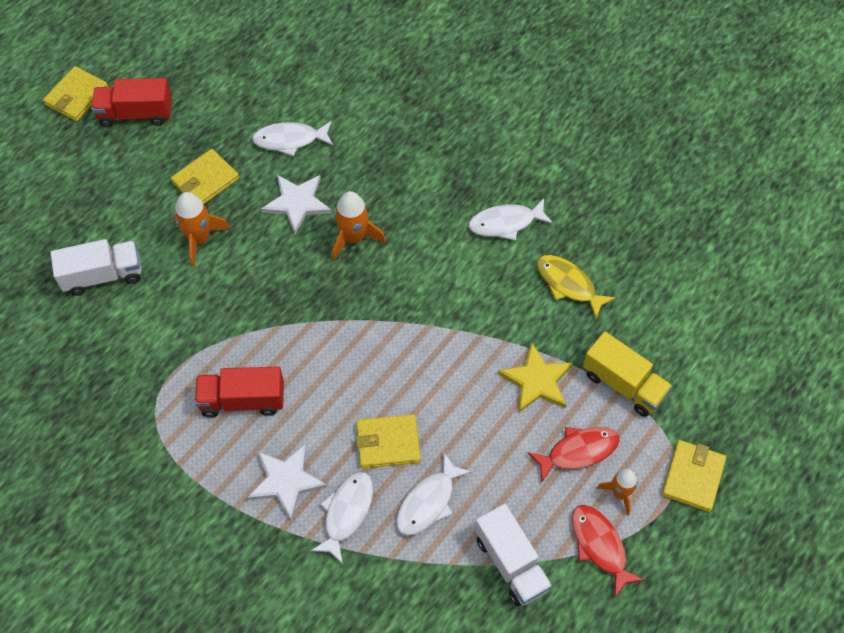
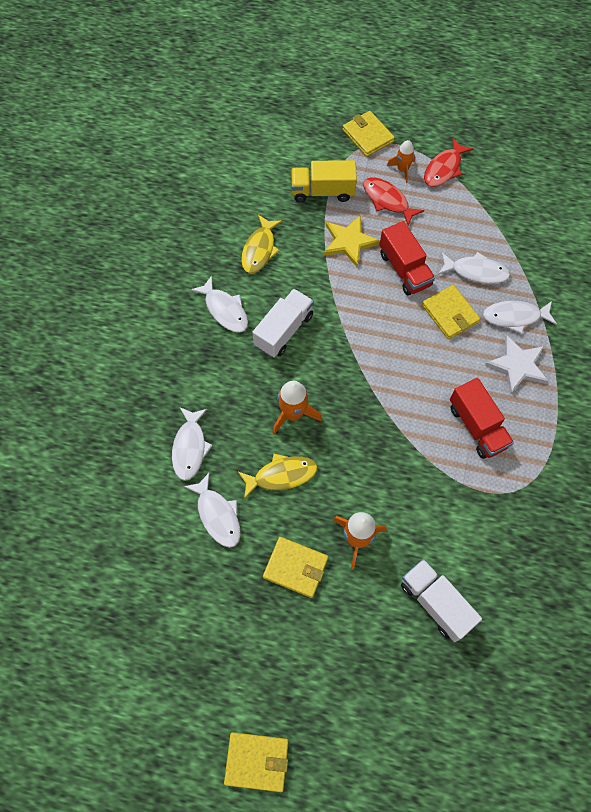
camera: 115 degrees left, 5 degrees up
red truck [91,78,172,127] -> red truck moved to [380,221,435,296]
white star [261,175,332,234] -> yellow fish [238,454,317,499]
white truck [475,504,552,606] -> white truck moved to [252,289,314,357]
yellow truck [583,332,672,417] -> yellow truck turned 105 degrees counterclockwise [291,160,357,203]
yellow wallet [662,440,726,512] -> yellow wallet turned 60 degrees clockwise [342,111,395,157]
none -> white fish [172,408,213,481]

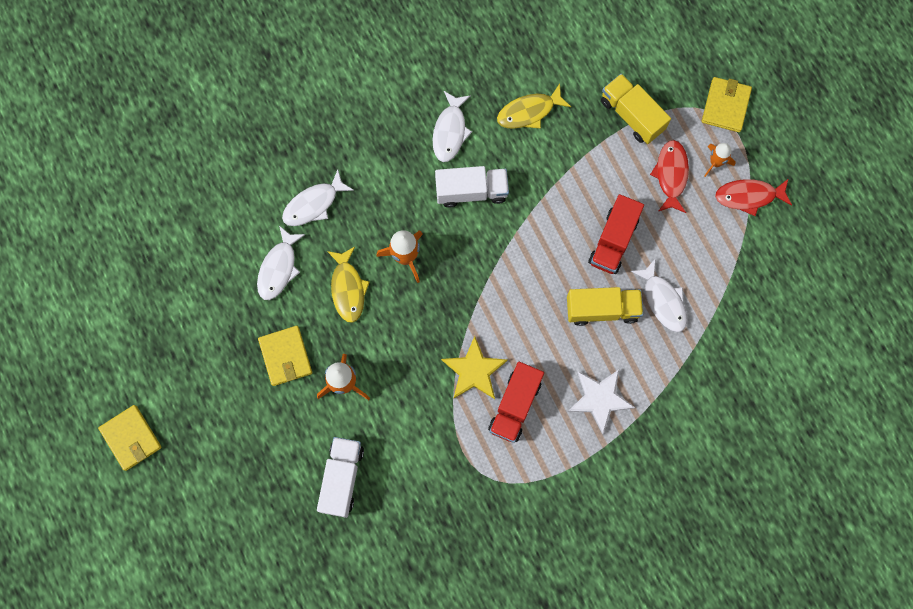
camera: 50 degrees right, 10 degrees up
yellow fish [238,454,317,499] -> yellow fish turned 45 degrees clockwise [327,247,370,323]
yellow star [323,215,380,267] -> yellow star moved to [441,336,508,399]
yellow wallet [422,285,480,339] -> yellow truck [567,287,643,326]
white fish [483,301,557,334] -> none

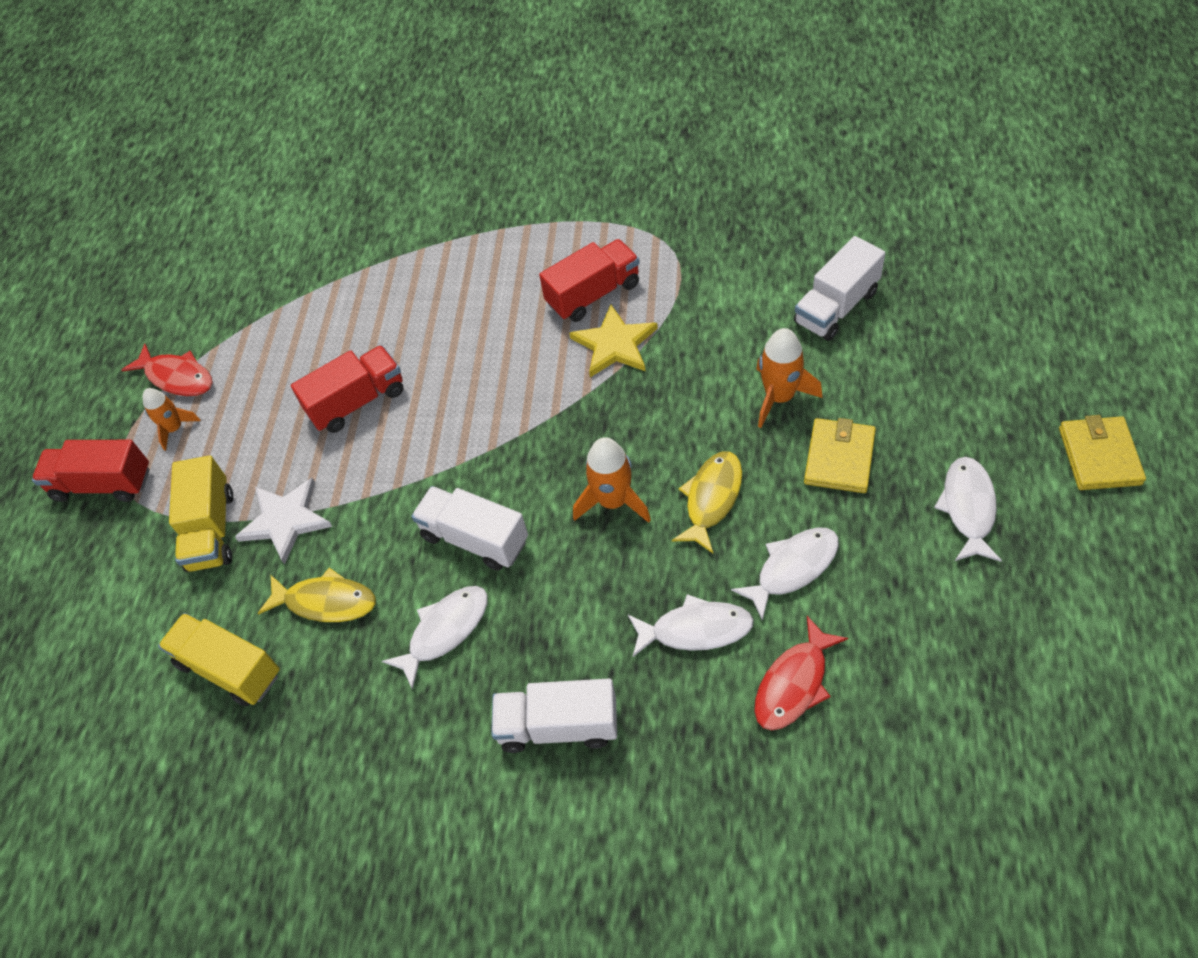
camera: 140 degrees left, 20 degrees down
yellow truck [567,287,643,326] -> yellow truck moved to [158,613,280,706]
white star [568,370,635,434] -> white star moved to [235,478,333,565]
white fish [631,258,687,332] -> white fish moved to [934,457,1002,562]
red fish [650,140,689,213] -> red fish moved to [754,616,848,730]
yellow wallet [702,77,752,132] -> red truck [32,440,150,502]
none -> white truck [491,679,617,753]

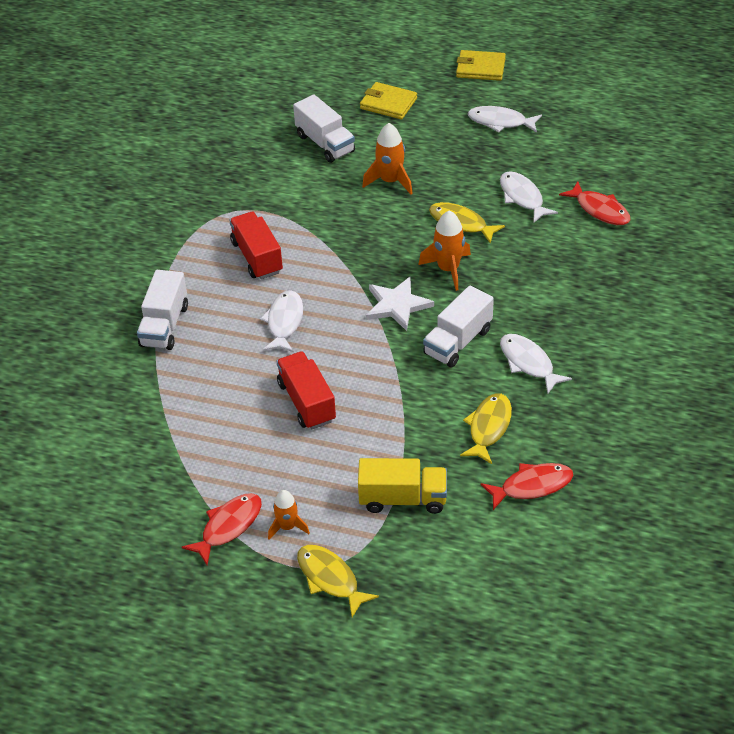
camera: 85 degrees left, 10 degrees down
red truck [32,440,150,502] -> yellow fish [297,545,379,617]
yellow truck [158,613,280,706] -> red fish [480,463,573,510]
white star [235,478,333,565] -> white star moved to [366,277,434,331]
white truck [491,679,617,753] -> white truck moved to [137,270,188,350]
yellow star [569,304,658,377] -> none
white fish [628,594,754,657] -> white fish moved to [260,290,303,352]
yellow wallet [804,418,876,493] -> yellow wallet moved to [360,82,417,119]

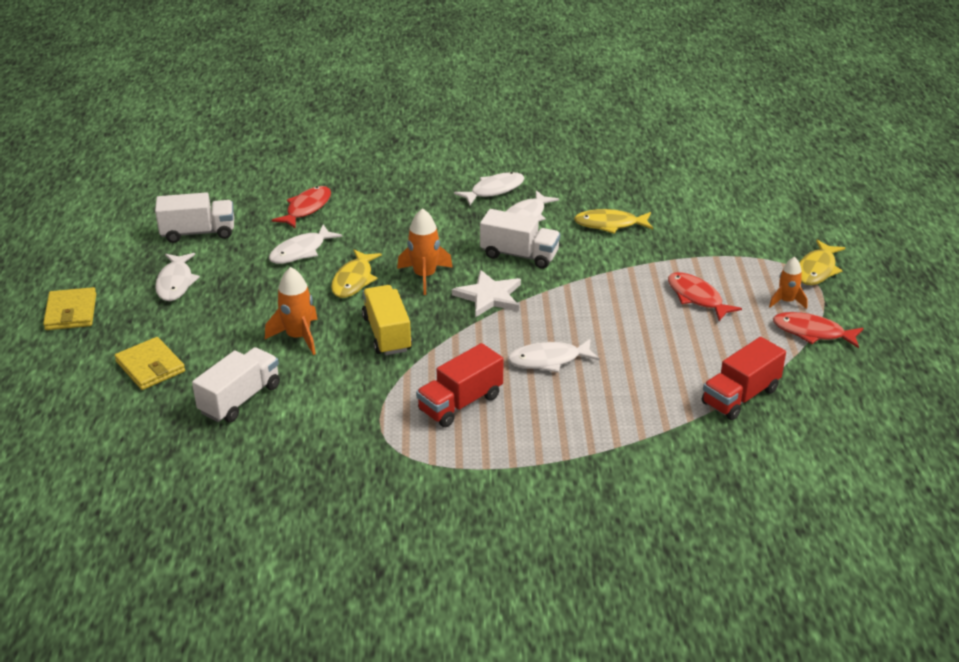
camera: 110 degrees left, 10 degrees down
white truck [137,270,188,350] -> white truck moved to [155,192,234,243]
red truck [276,351,336,429] -> red truck moved to [702,337,786,420]
yellow truck [358,458,447,514] -> yellow truck moved to [362,285,412,355]
yellow wallet [360,82,417,119] -> yellow wallet turned 45 degrees counterclockwise [114,337,185,390]
red fish [480,463,573,510] -> red fish moved to [668,272,742,321]
none -> white fish [454,172,524,205]

